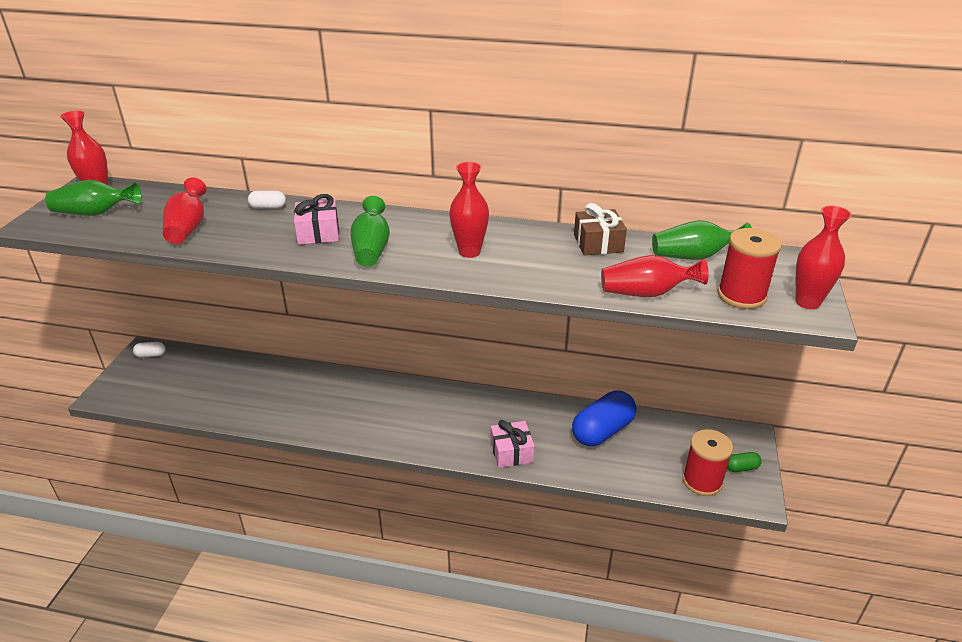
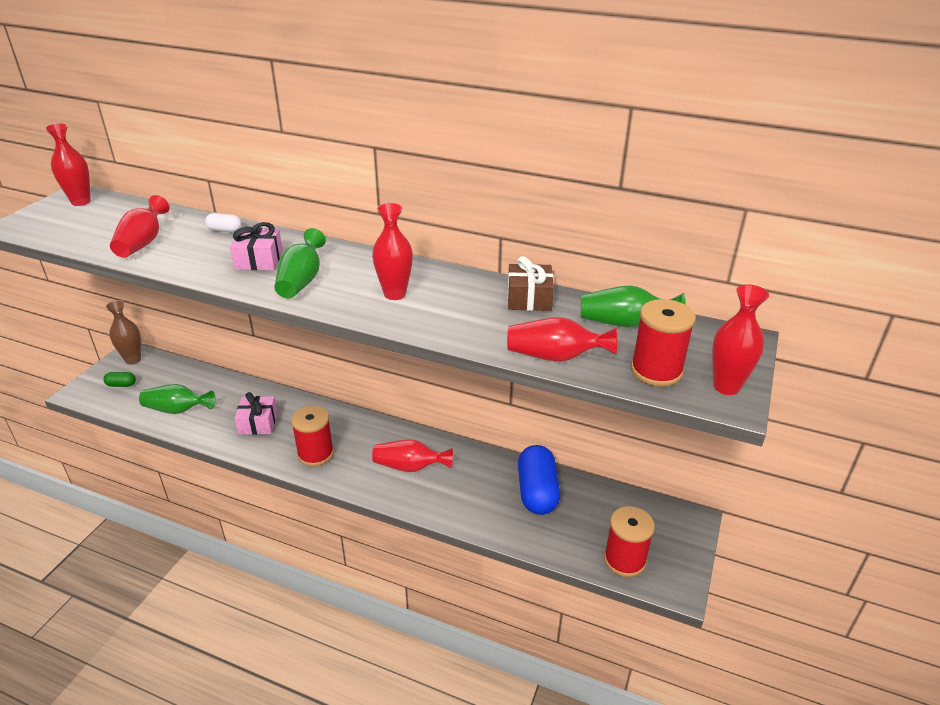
camera: 10 degrees right, 0 degrees up
green vase [45,180,142,216] -> green vase moved to [139,384,216,414]
white capsule [133,342,166,358] -> brown vase [106,300,141,364]
pink gift [490,420,535,468] -> pink gift moved to [234,392,277,435]
blue capsule [572,391,636,446] -> blue capsule turned 60 degrees counterclockwise [518,445,560,515]
green capsule [727,452,762,472] -> green capsule moved to [104,372,136,387]
none -> red spool [291,405,334,467]
none -> red vase [372,439,453,472]

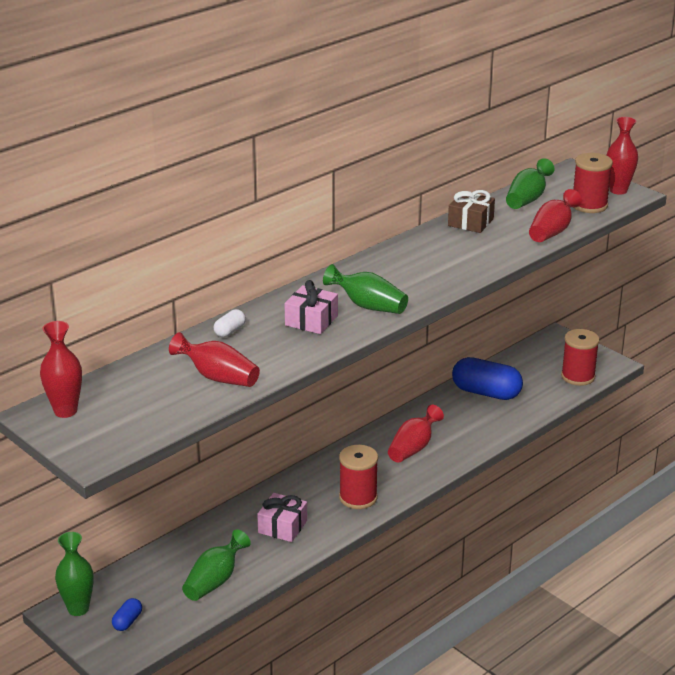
camera: 65 degrees left, 5 degrees down
green capsule [104,372,136,387] -> blue capsule [112,598,142,631]
brown vase [106,300,141,364] -> green vase [55,532,94,616]
red vase [372,203,413,300] -> none

